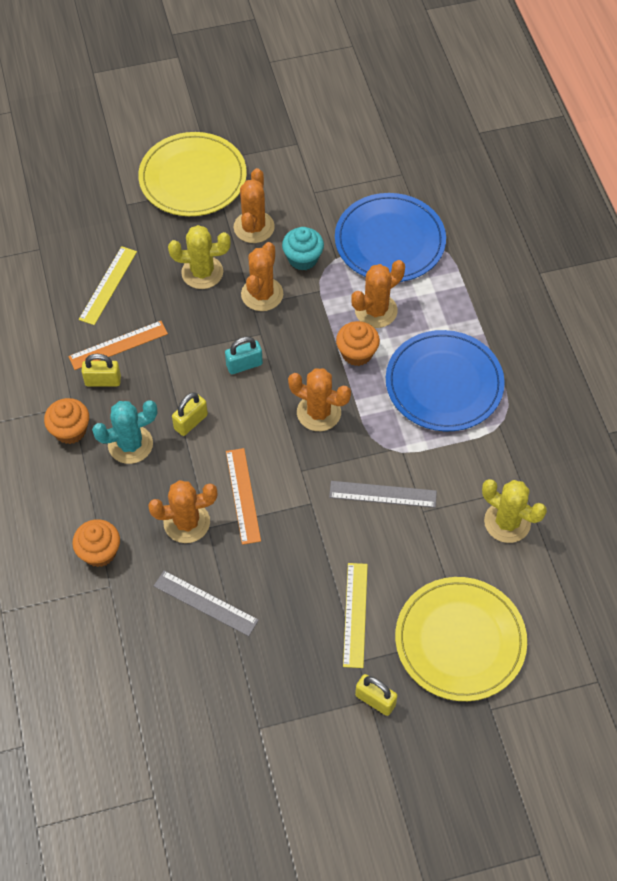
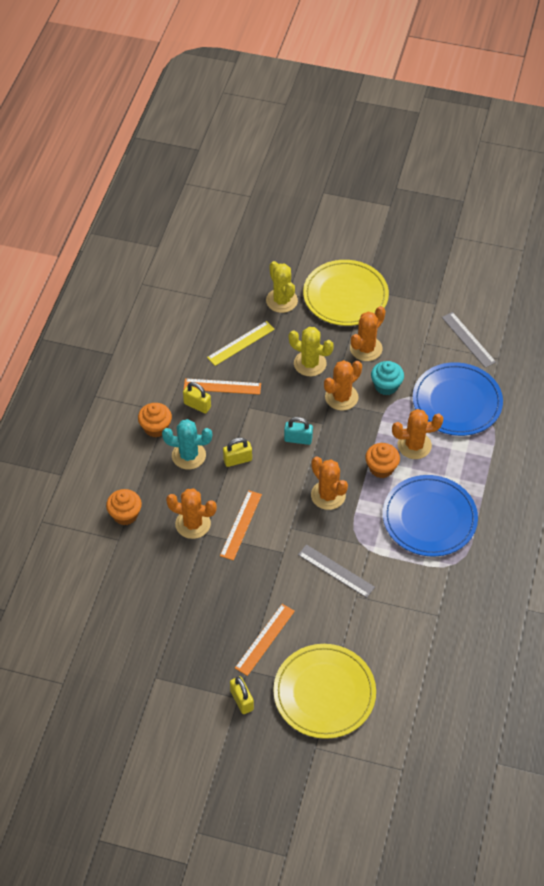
camera: 30 degrees right, 5 degrees down
grey ruler [154,571,259,636] -> grey ruler moved to [442,312,496,368]
yellow ruler [343,563,368,668] -> orange ruler [235,604,295,676]
yellow cactus [482,479,547,543] -> yellow cactus moved to [266,261,298,313]

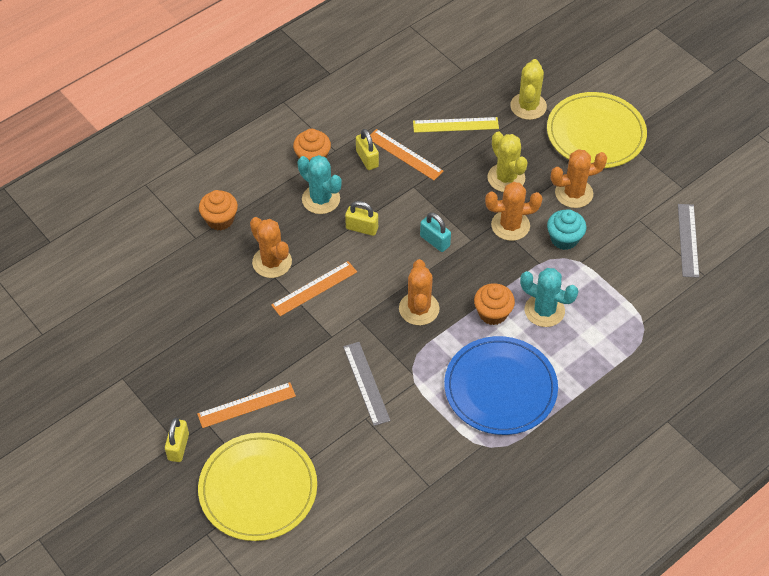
camera: 35 degrees right, 0 degrees up
orange cactus [392,409,443,459] -> turquoise cactus [520,268,578,327]
blue plate [413,362,503,436] -> none

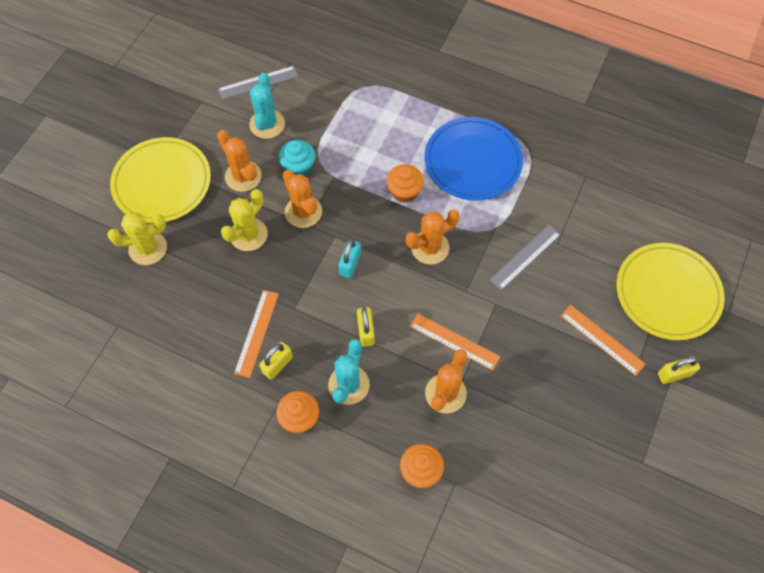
camera: 115 degrees left, 10 degrees up
yellow ruler [413,117,499,133] -> none
turquoise cactus [520,268,578,327] -> turquoise cactus moved to [250,73,285,139]

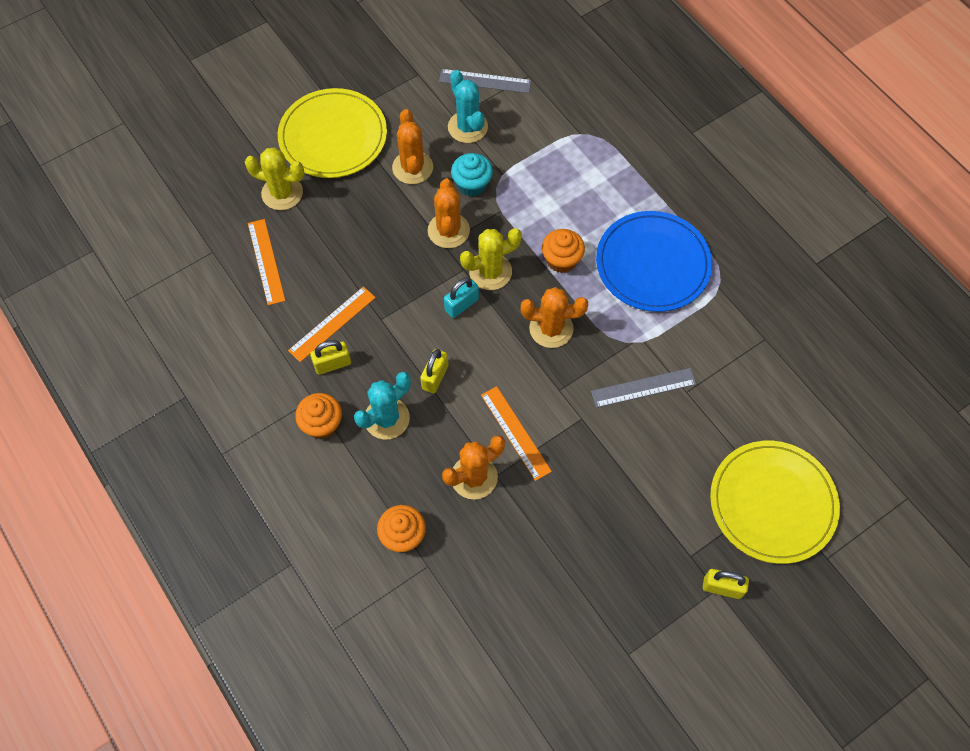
camera: 30 degrees right, 0 degrees up
yellow cactus [221,189,268,251] -> yellow cactus moved to [460,228,522,290]
turquoise cactus [250,73,285,139] -> turquoise cactus turned 60 degrees counterclockwise [448,70,488,143]
orange ruler [561,305,646,376] -> orange ruler moved to [248,219,285,305]

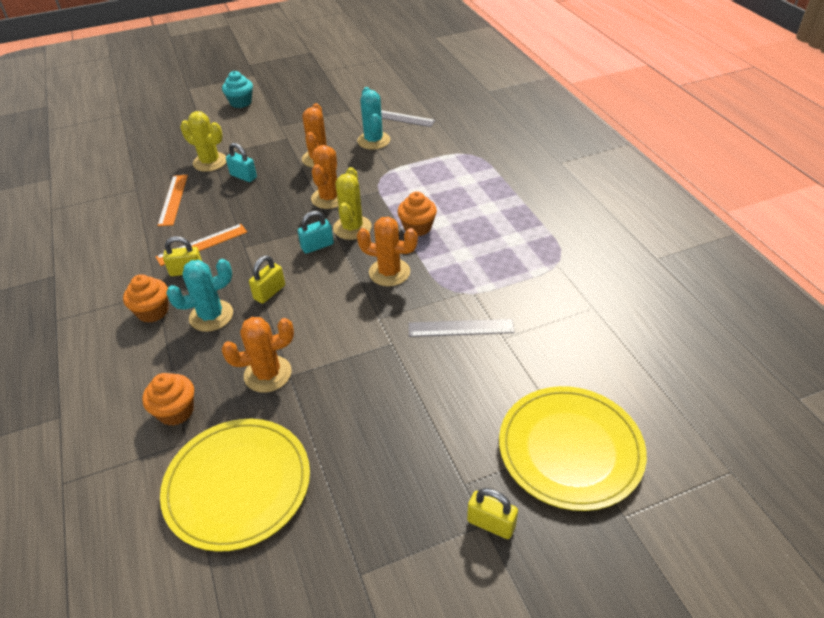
camera: 15 degrees right, 20 degrees down
yellow plate [278,88,387,178] -> yellow plate moved to [160,419,310,552]
turquoise cupcake [451,153,493,197] -> turquoise cupcake moved to [222,71,253,108]
yellow cactus [460,228,522,290] -> yellow cactus turned 75 degrees counterclockwise [333,167,372,240]
orange ruler [481,386,552,481] -> none
blue plate [596,211,712,312] -> none
none -> turquoise padlock [226,143,257,182]

